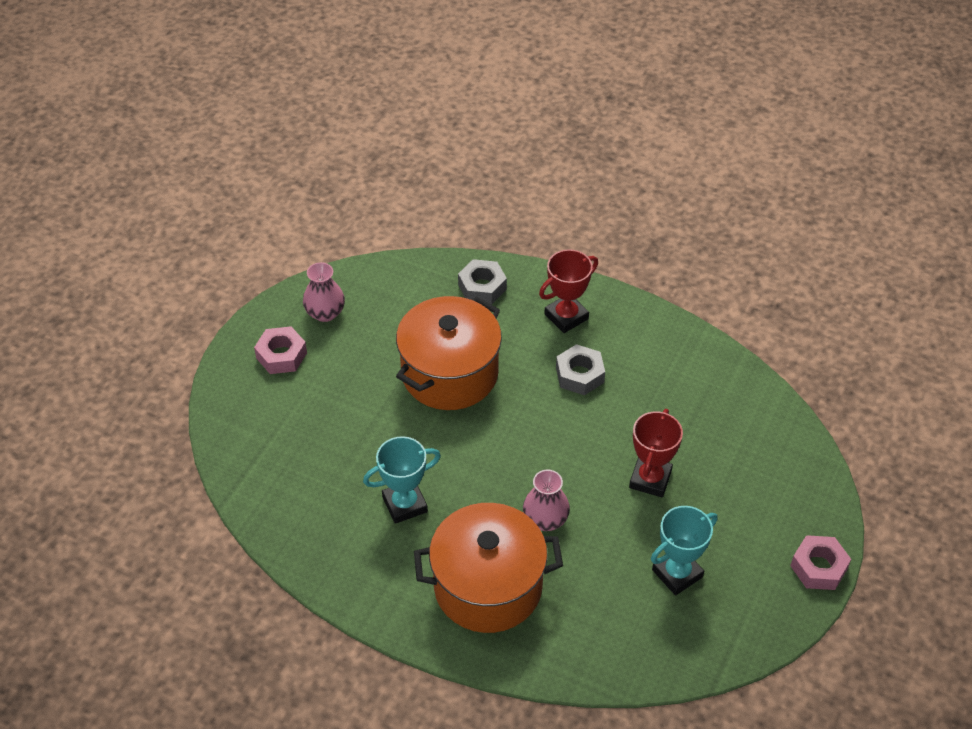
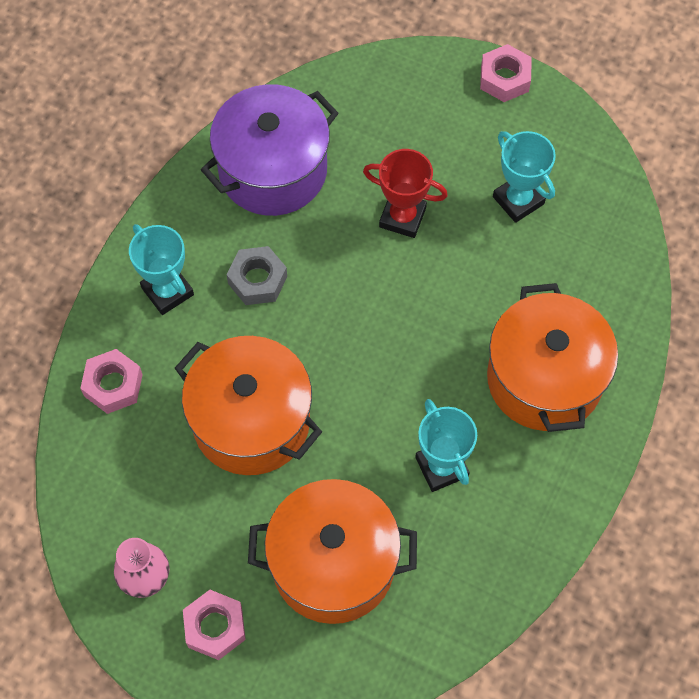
camera: 90 degrees left, 15 degrees up
grey nut [458,259,507,304] -> pink nut [80,349,143,414]
pink vase [523,470,570,531] -> none
red trophy [539,249,598,333] -> turquoise trophy [129,224,194,315]
none -> purple pot [201,84,338,216]
none -> orange pot [248,479,417,624]

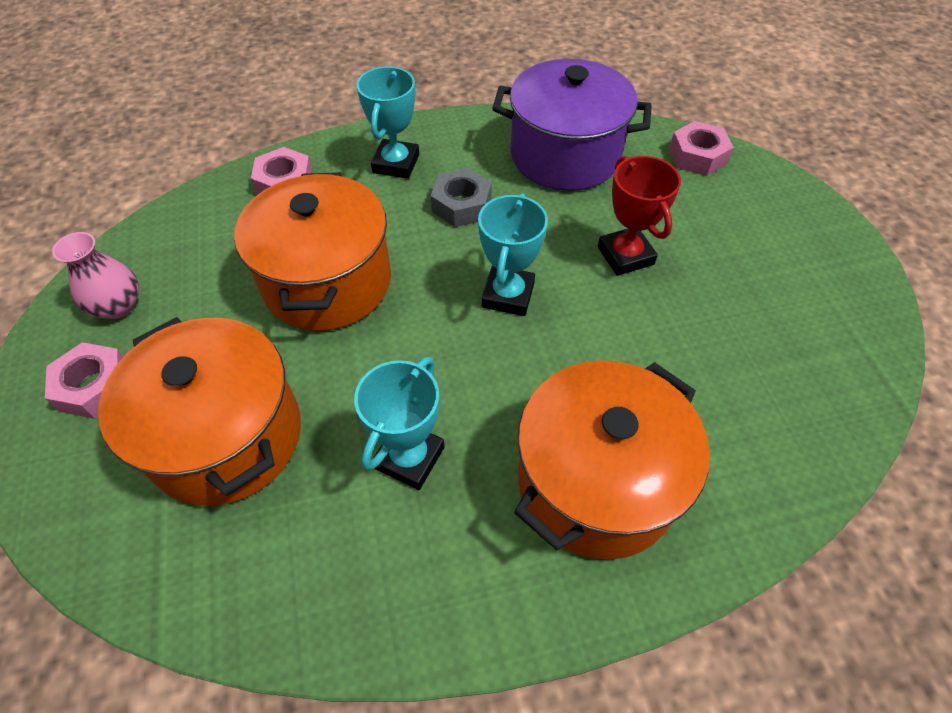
camera: 50 degrees right, 10 degrees down
pink nut [480,44,532,102] -> pink nut moved to [669,121,734,176]
turquoise trophy [493,131,556,223] -> turquoise trophy moved to [478,193,548,316]

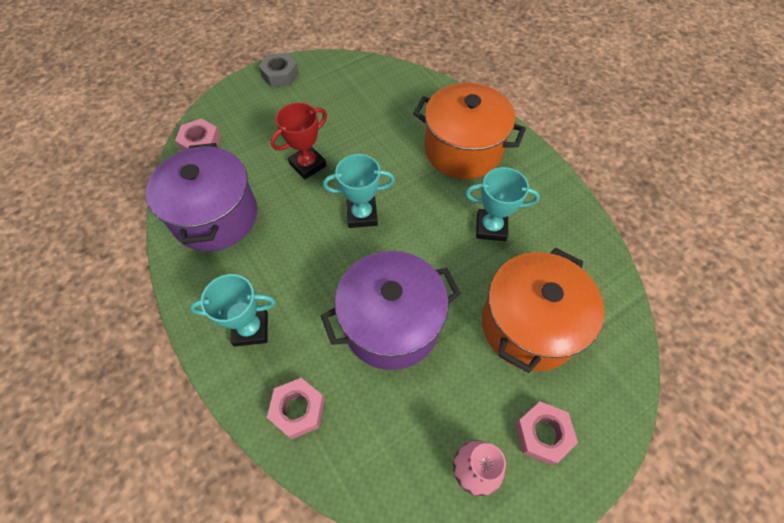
camera: 110 degrees left, 5 degrees up
orange pot [234,172,391,331] -> purple pot [321,251,461,370]
grey nut [431,168,492,227] -> grey nut moved to [259,53,299,87]

